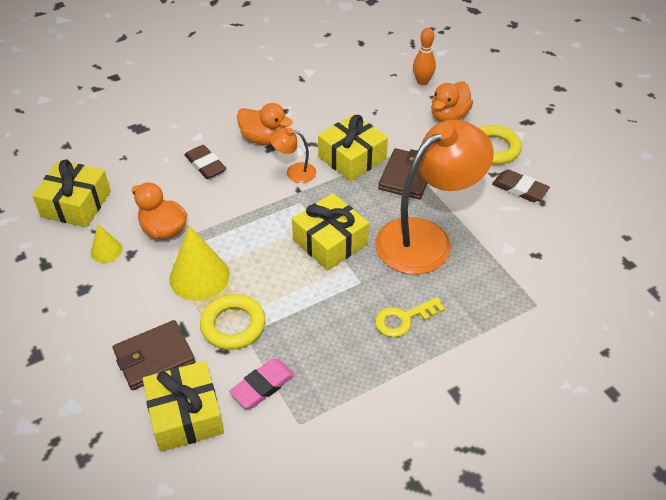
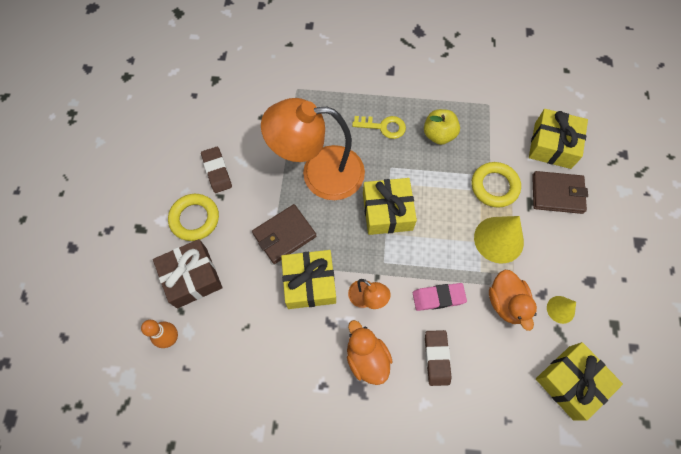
camera: 145 degrees left, 20 degrees up
pink eraser [229,359,295,408] -> pink eraser moved to [413,283,467,311]
orange duck [431,82,473,122] -> brown gift [153,239,223,309]
none -> yellow apple [424,109,460,145]

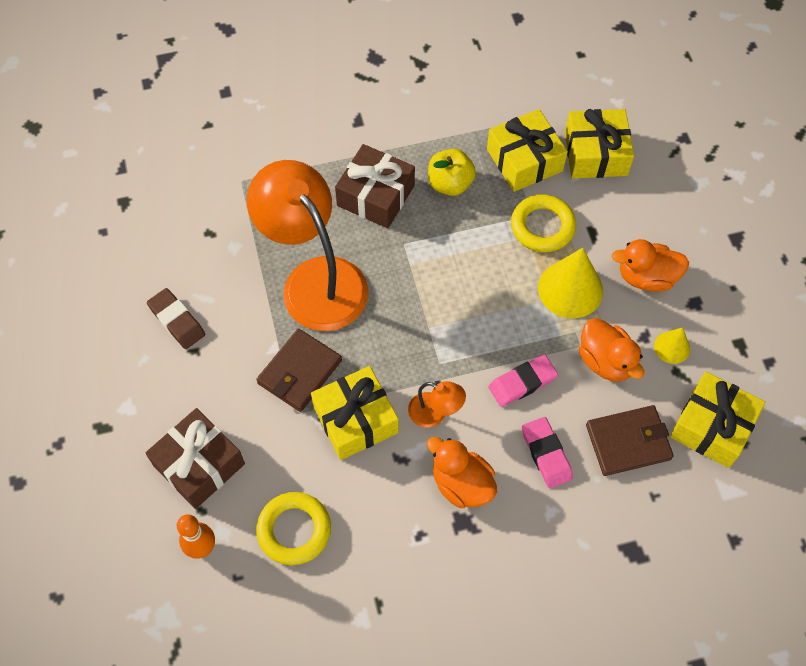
camera: 20 degrees left, 5 degrees down
yellow ring [168,194,219,241] -> yellow ring moved to [256,492,331,565]
orange lamp [261,98,365,200] -> orange lamp turned 75 degrees clockwise [247,160,368,331]
yellow key [352,116,406,139] -> brown gift [335,144,415,228]
yellow gift [363,178,417,235] -> yellow gift moved to [487,109,568,192]
brown eraser [425,330,451,386] -> pink eraser [522,417,573,489]
brown wallet [532,171,588,214] -> brown wallet moved to [586,405,674,476]
none -> orange duck [612,239,689,292]

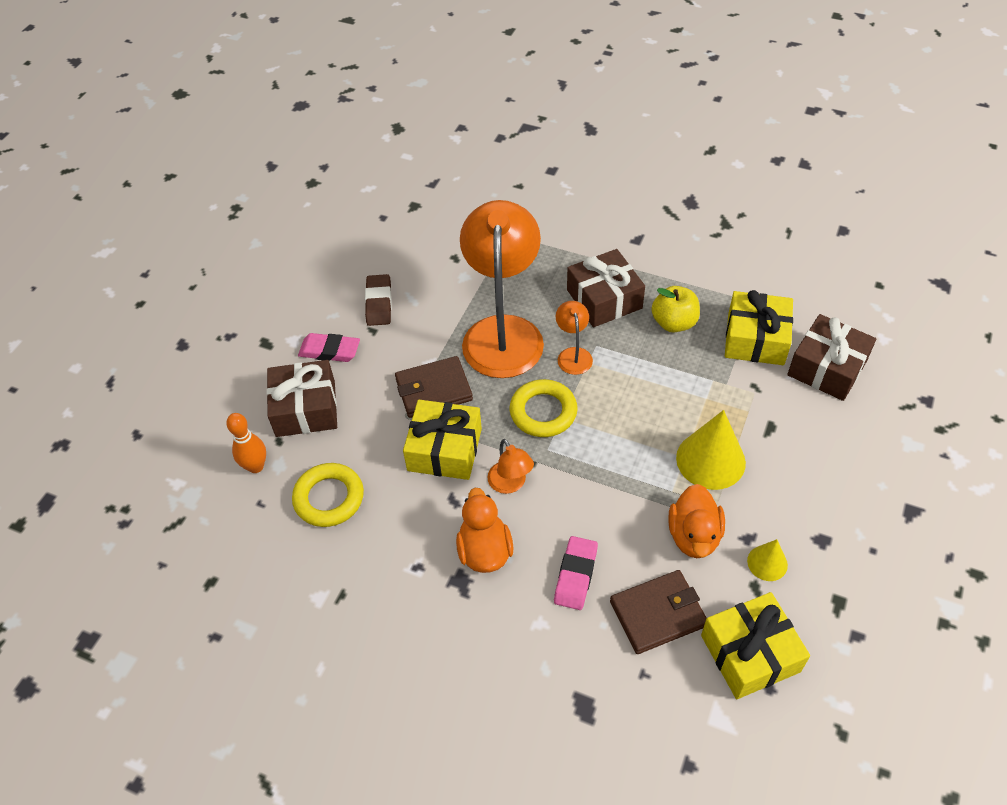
camera: 40 degrees right, 10 degrees down
pink eraser [488,355,558,407] -> pink eraser moved to [298,333,360,362]
yellow ring [511,194,576,252] -> yellow ring moved to [510,379,577,437]
yellow gift [565,109,634,179] -> brown gift [787,314,876,401]
brown wallet [586,405,674,476] -> brown wallet turned 45 degrees counterclockwise [610,570,707,654]
orange duck [612,239,689,292] -> none
none -> orange lamp [556,301,593,375]

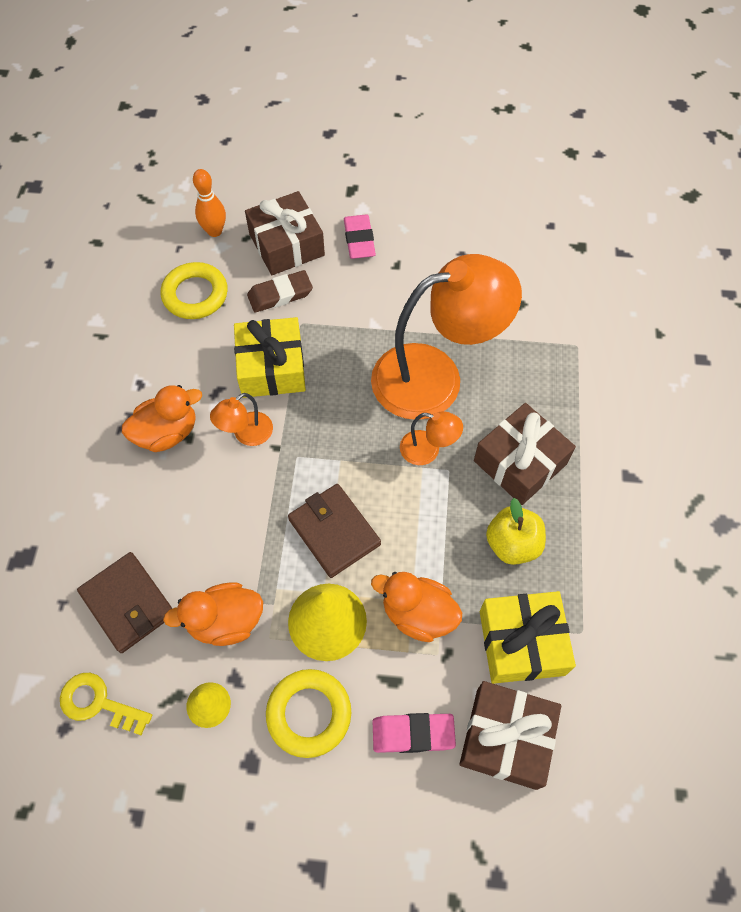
camera: 70 degrees right, 10 degrees up
brown eraser [365,274,392,326] -> brown eraser moved to [247,270,313,313]
brown wallet [395,356,473,418] -> brown wallet moved to [288,484,381,578]
yellow ring [510,379,577,437] -> yellow ring moved to [266,669,351,758]
pink eraser [554,536,598,610] -> pink eraser moved to [373,713,456,753]
orange lamp [556,301,593,375] -> orange lamp turned 45 degrees clockwise [400,411,463,465]
yellow gift [701,592,810,699] -> yellow key [60,673,152,735]
none -> orange duck [371,572,462,642]

